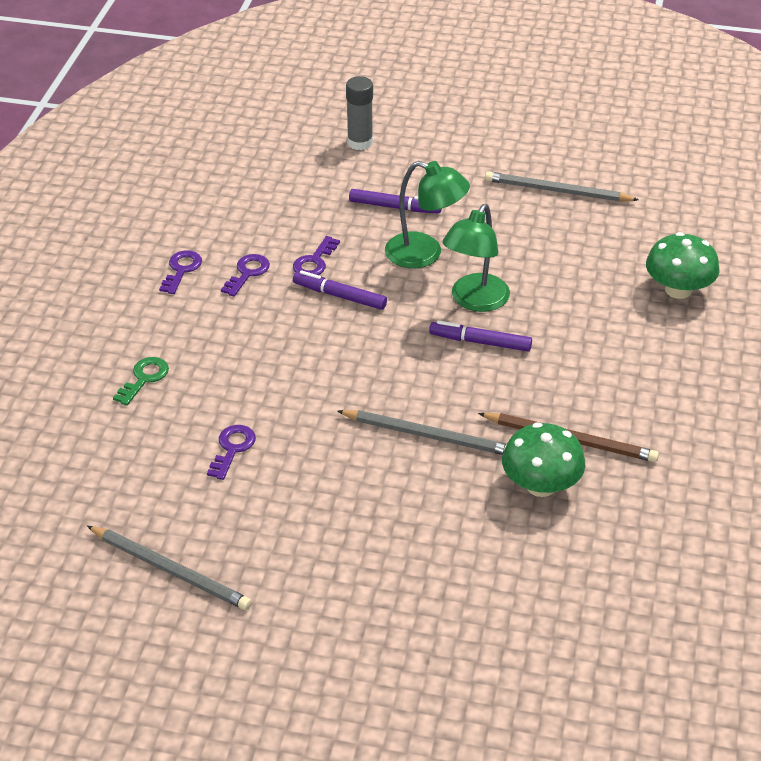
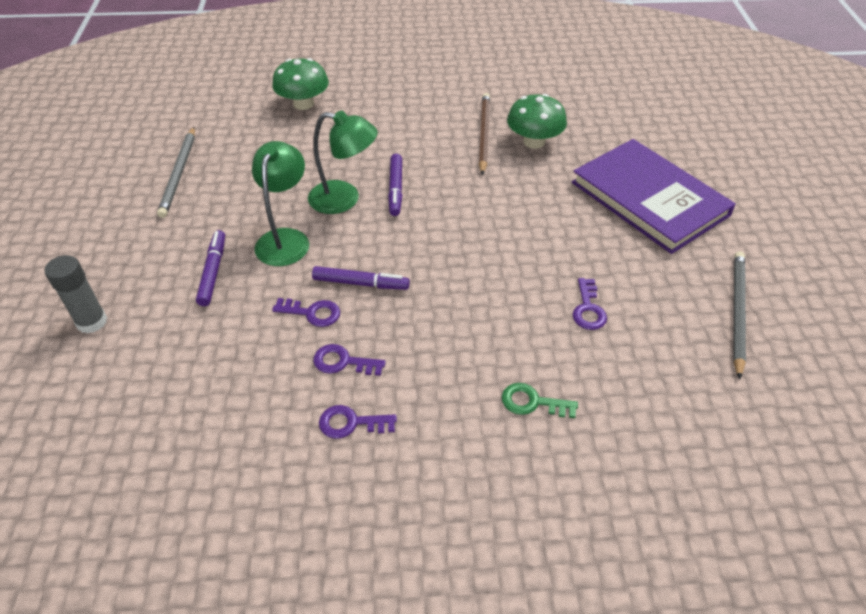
camera: 105 degrees left, 5 degrees up
purple key [207,425,256,480] -> purple key turned 90 degrees counterclockwise [572,278,607,330]
purple marker [293,270,387,310] -> purple marker turned 90 degrees counterclockwise [312,266,410,290]
grey pencil [337,410,506,455] -> none
none -> purple book [572,139,736,254]

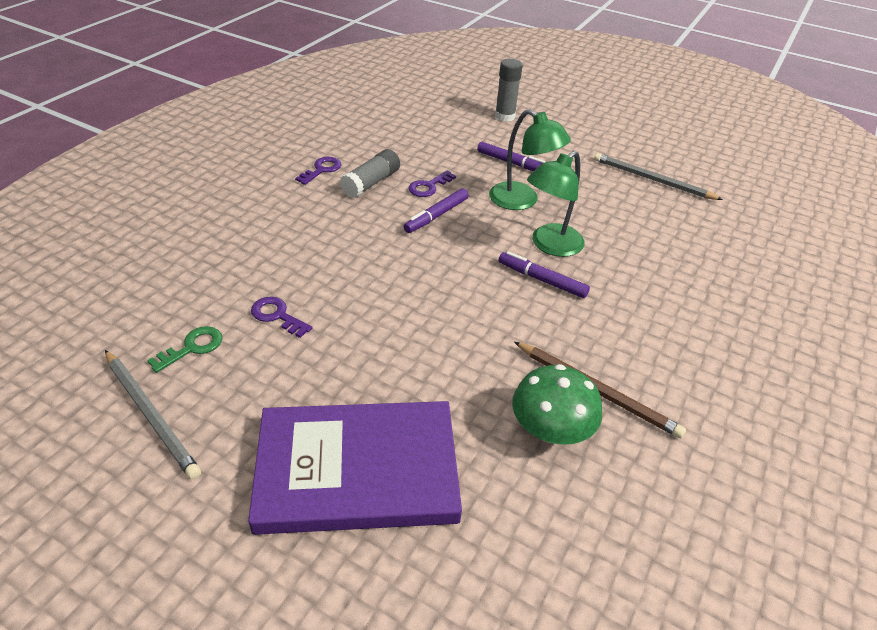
camera: 120 degrees right, 5 degrees down
green mushroom [272,58,329,110] -> none
purple key [313,344,386,376] -> grey glue stick [340,149,400,198]
green key [502,383,578,418] -> green key moved to [147,326,223,373]

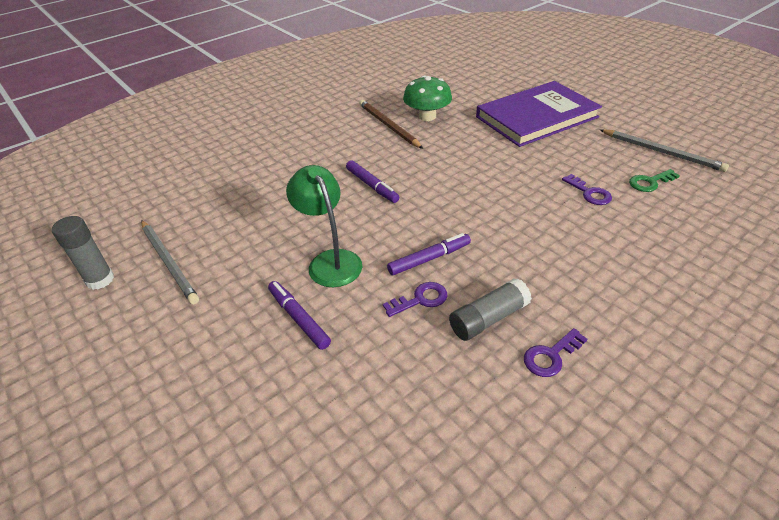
camera: 155 degrees left, 0 degrees up
grey pencil [105,350,201,479] -> grey pencil turned 150 degrees clockwise [600,129,729,172]
purple book [248,401,462,535] -> purple book turned 45 degrees counterclockwise [476,81,602,147]
grey glue stick [495,59,523,122] -> grey glue stick moved to [52,216,114,290]
green lamp [527,151,585,257] -> none

